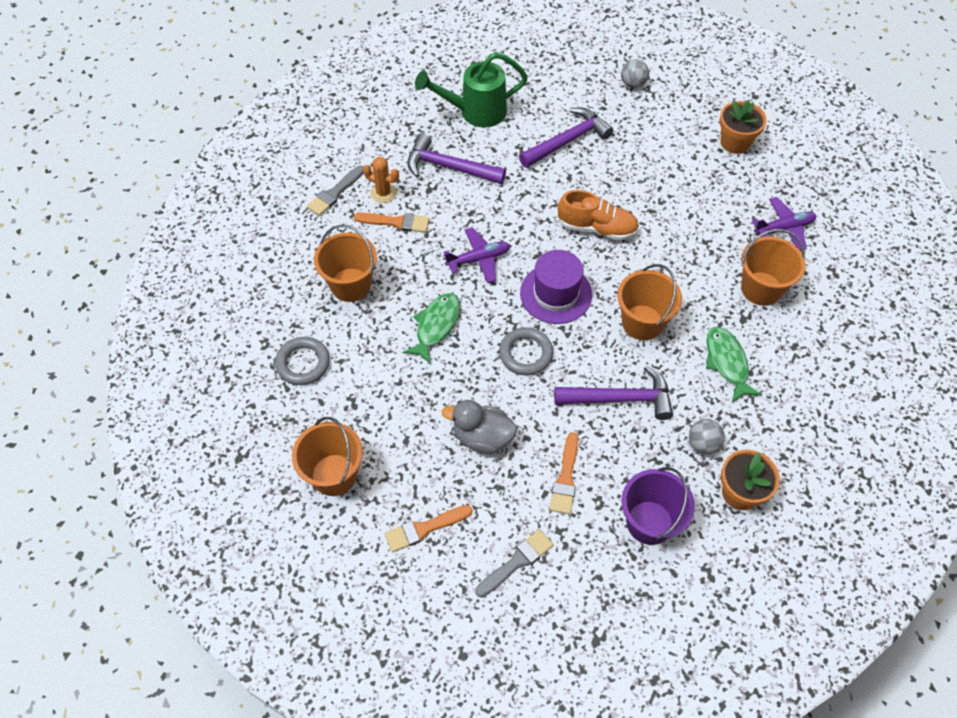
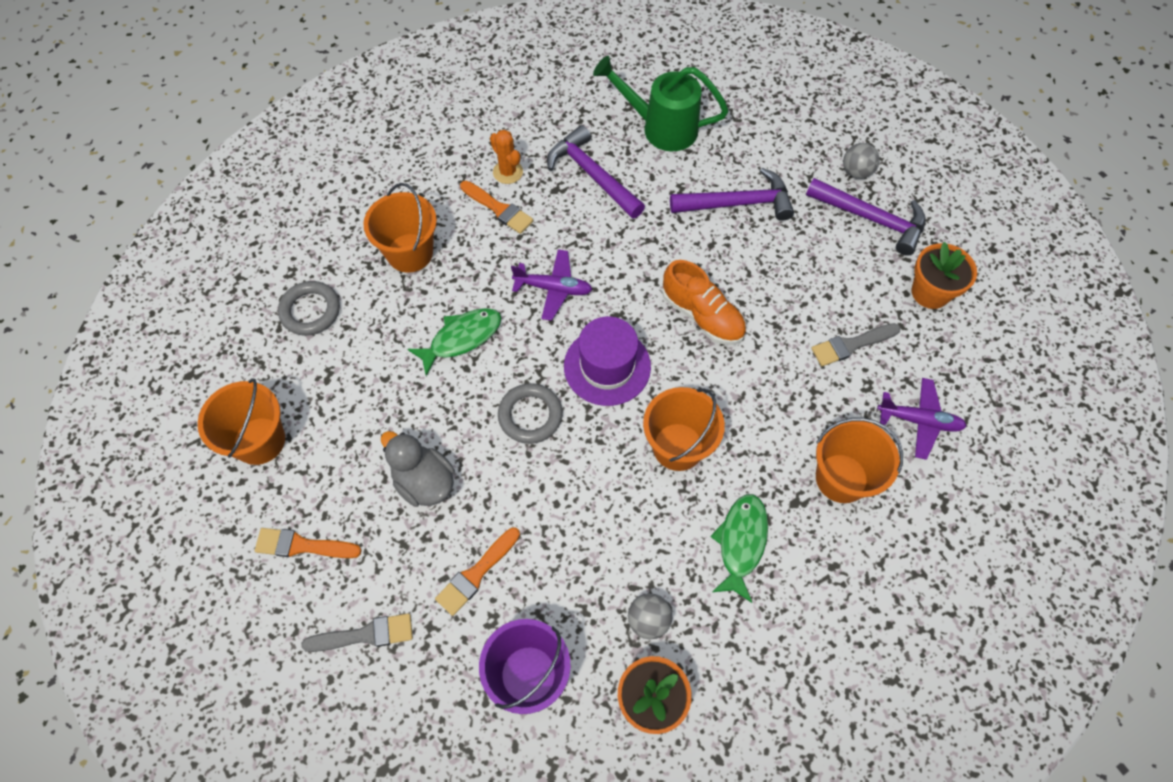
camera: 30 degrees right, 5 degrees up
grey brush [307,166,364,216] -> grey brush moved to [811,323,901,366]
purple hammer [554,365,673,420] -> purple hammer moved to [806,178,926,256]

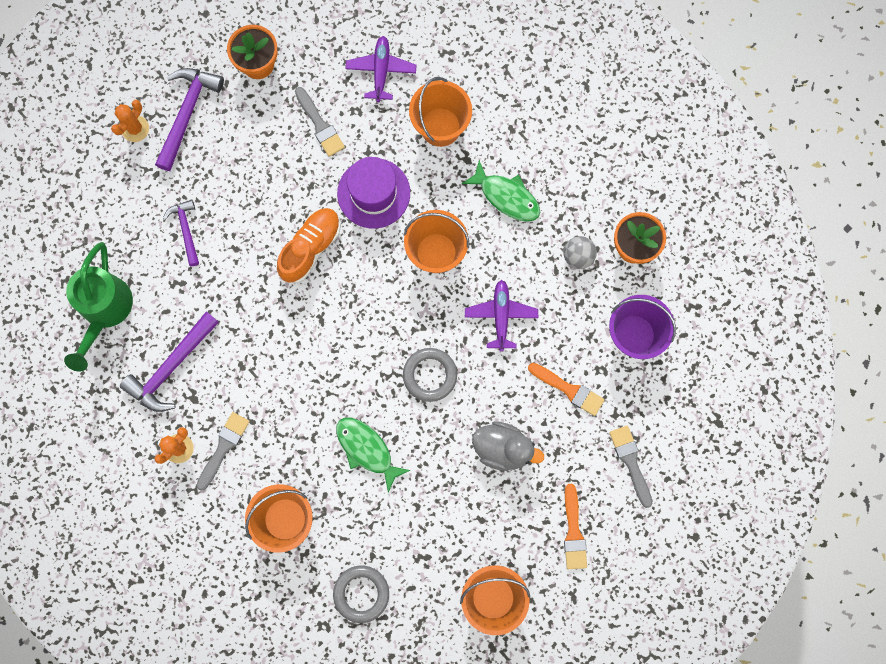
camera: 100 degrees left, 15 degrees up
grey duck [381,431,455,507] -> grey duck turned 105 degrees counterclockwise [472,421,544,471]
orange brush [460,181,534,234] -> grey brush [196,412,250,491]
purple plane [511,249,592,321] -> purple plane moved to [465,280,538,352]
purple hat [564,316,651,406] -> purple hat moved to [337,157,410,229]
purple hammer [670,168,794,221] -> purple hammer [163,199,199,266], size x0.60
green fish [710,494,768,603] -> green fish turned 150 degrees counterclockwise [462,160,540,222]
grey ball [843,143,880,179] -> orange cactus [111,100,149,142]

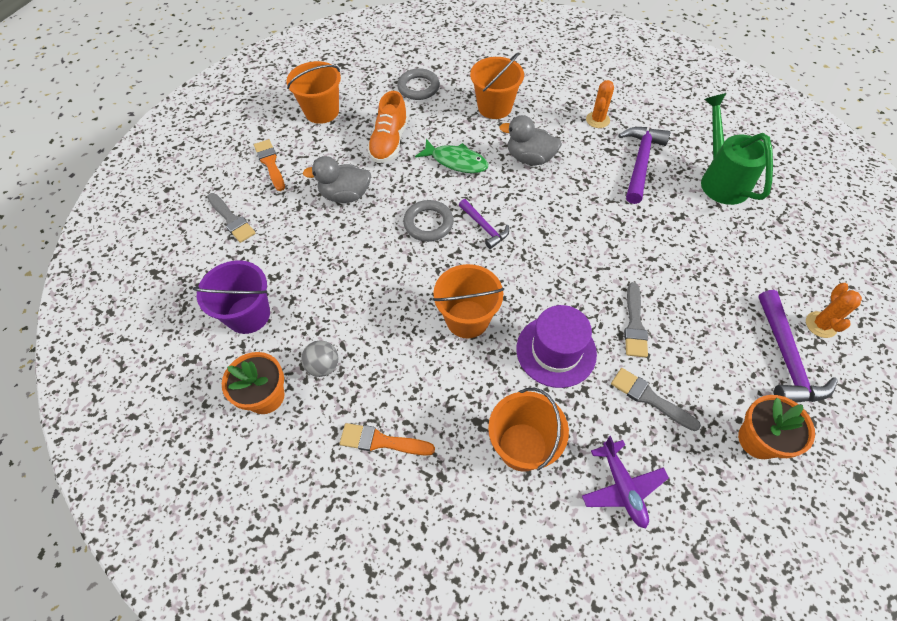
camera: 160 degrees right, 20 degrees down
purple hammer [163,199,199,266] -> purple hammer moved to [459,199,509,249]
grey brush [196,412,250,491] -> grey brush moved to [624,282,648,357]
orange shoe [277,208,341,283] -> orange shoe moved to [367,91,408,163]
green fish [462,160,540,222] -> none
purple plane [465,280,538,352] -> none
orange brush [528,363,605,416] -> orange brush moved to [340,423,435,456]
none -> grey duck [499,115,562,165]

